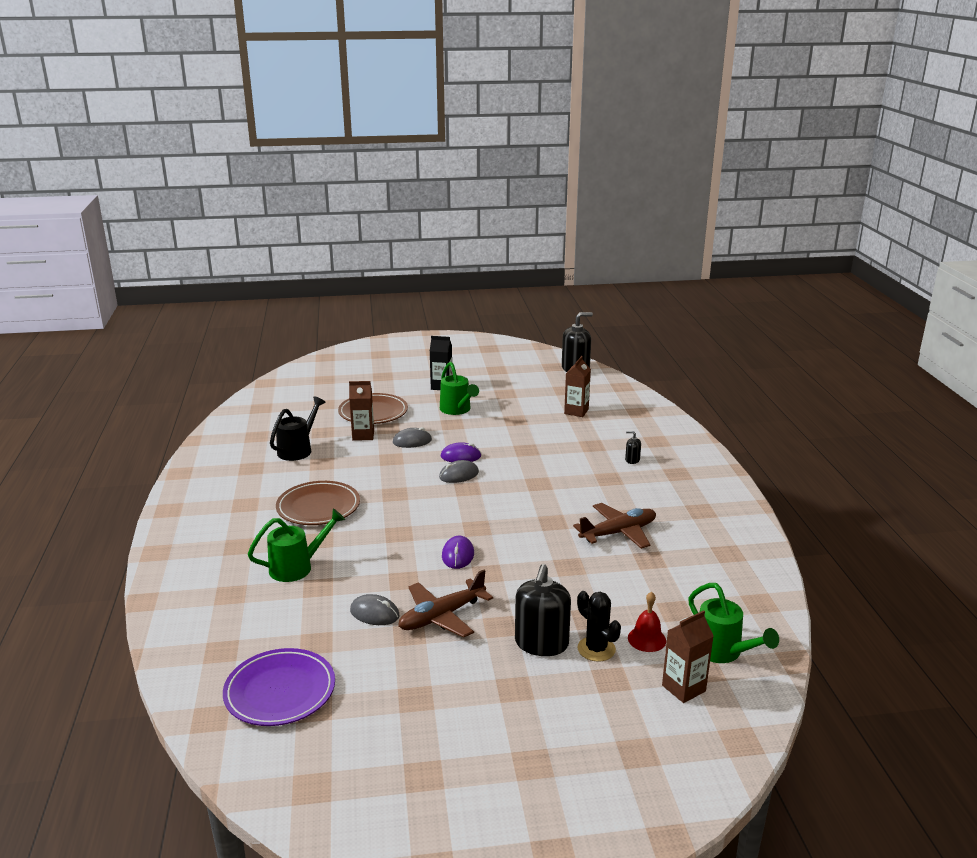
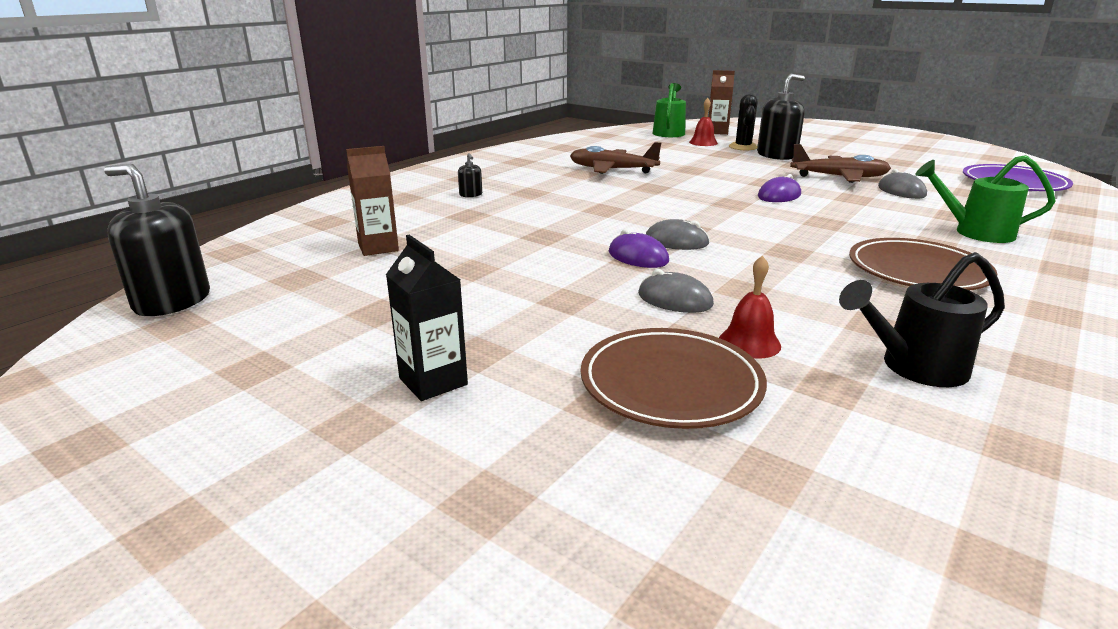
camera: 135 degrees left, 0 degrees up
brown carton [349,381,374,441] -> red bell [719,255,781,359]
green watering can [440,362,479,415] -> none

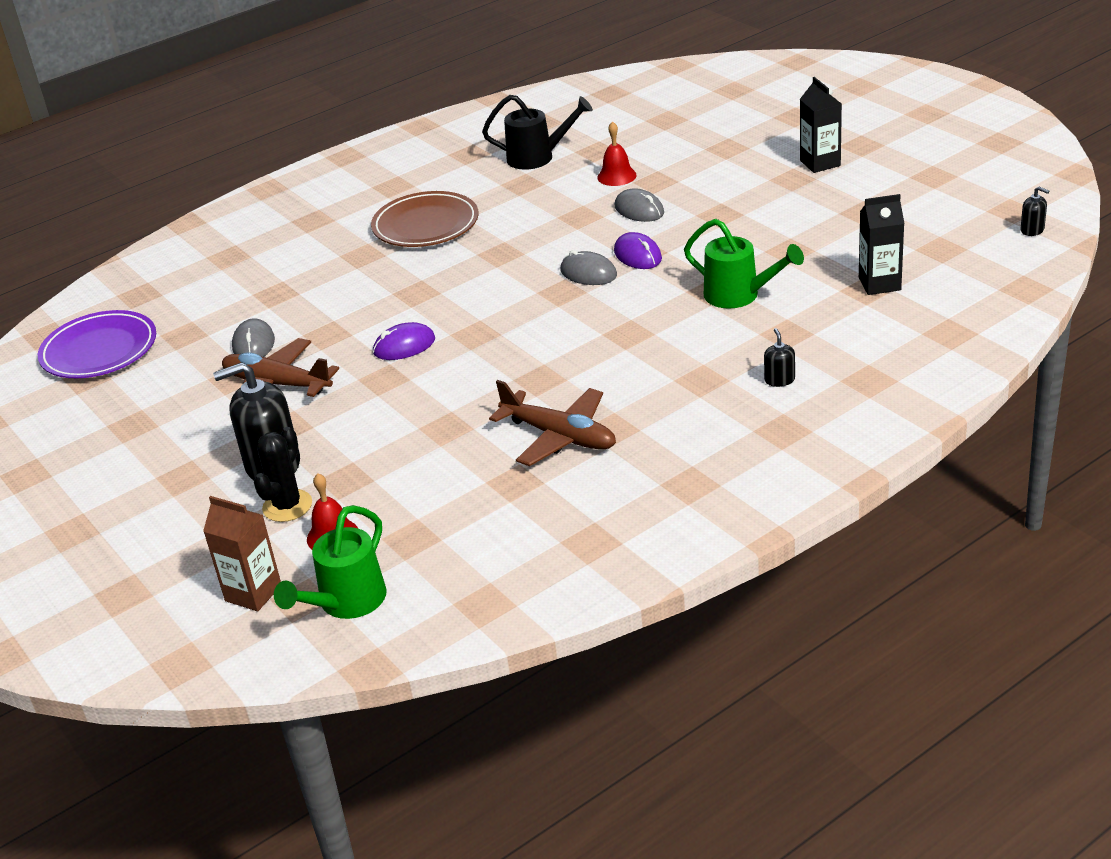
camera: 160 degrees left, 10 degrees up
black soap dispenser [104,164,210,316] -> black soap dispenser [1021,186,1049,236], size x0.45
brown carton [346,146,399,256] -> black carton [859,194,905,295]
brown plate [581,328,767,429] -> none
green watering can [915,155,1056,243] -> green watering can moved to [684,219,804,309]

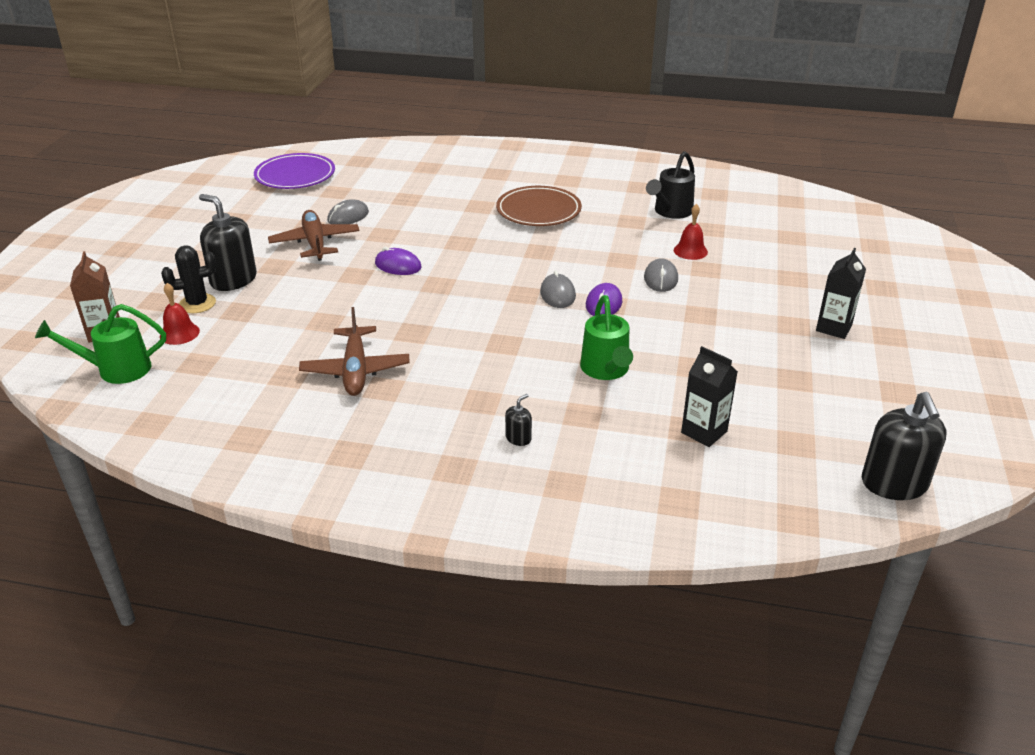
camera: 45 degrees right, 0 degrees up
black watering can [482,95,593,170] -> black watering can turned 75 degrees clockwise [646,151,695,219]
black soap dispenser [1021,186,1049,236] -> black soap dispenser [862,392,947,500], size x2.23

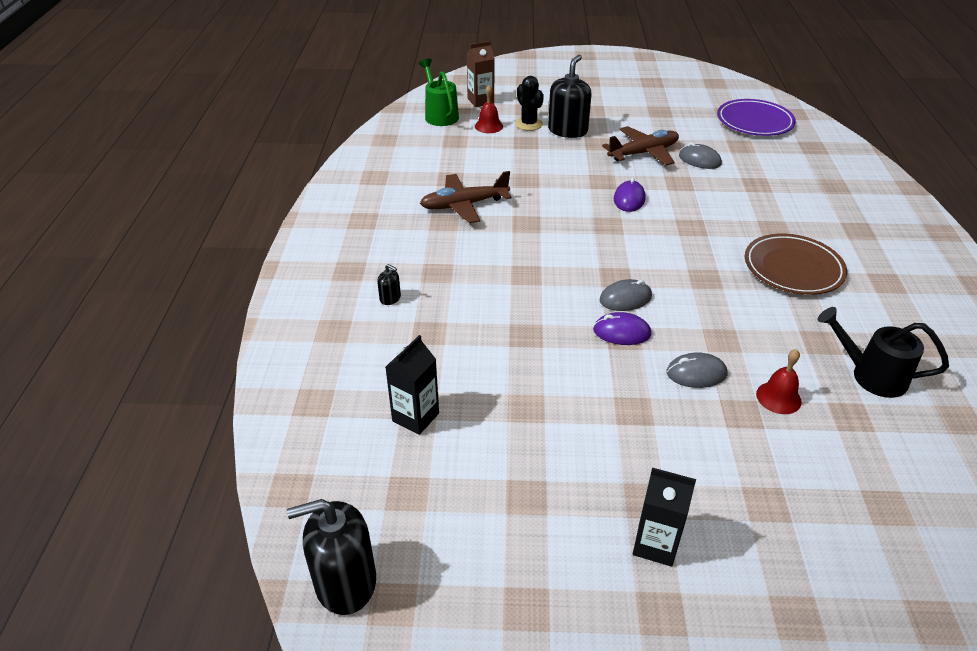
camera: 80 degrees right, 5 degrees up
green watering can [580,295,633,380] -> none

